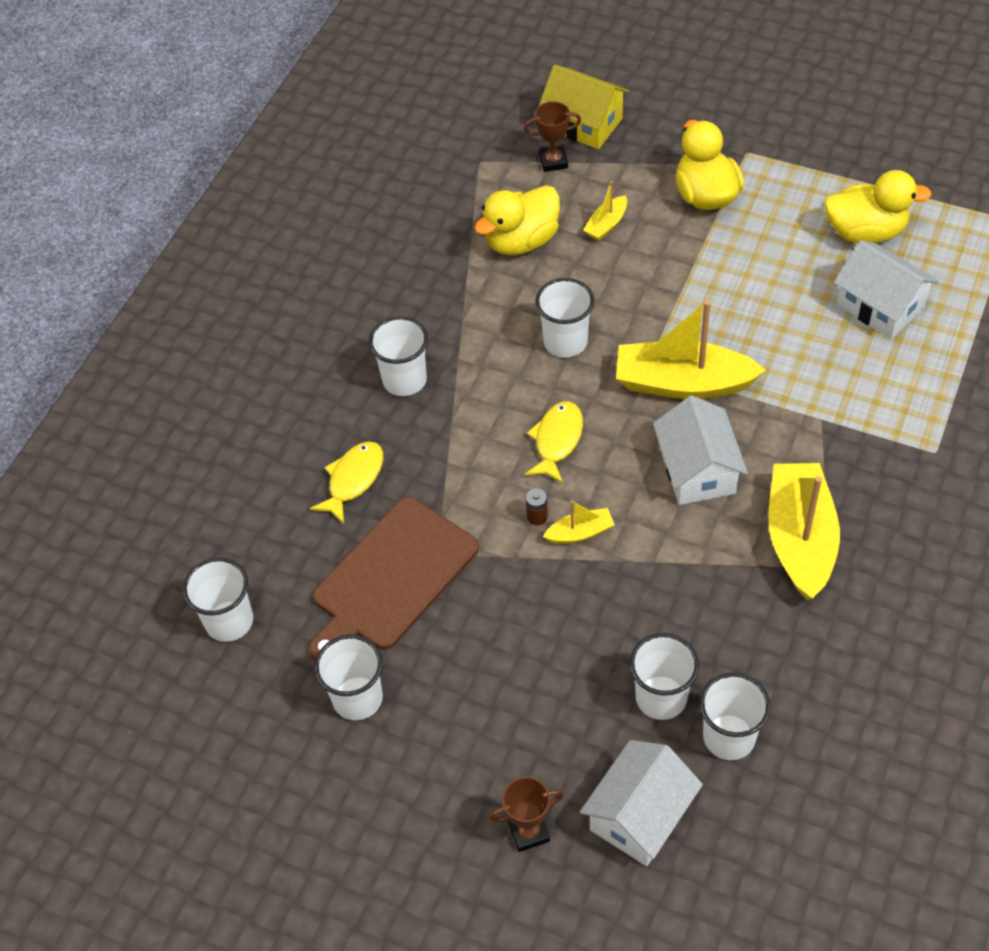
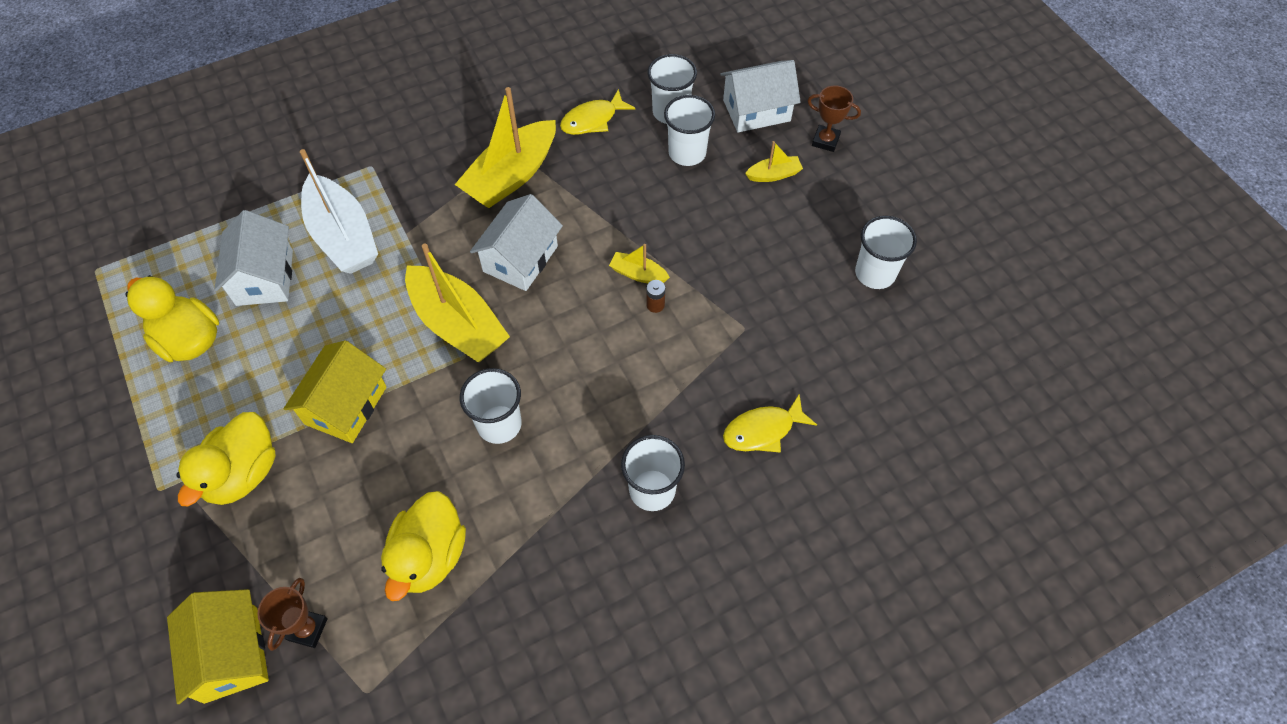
camera: 145 degrees left, 5 degrees up
white cup [183,558,253,642] -> none
brown cutting board [309,497,479,661] -> none
yellow duck [474,185,560,255] -> yellow duck turned 105 degrees clockwise [381,491,466,601]
brown trophy [524,101,581,172] -> brown trophy turned 75 degrees clockwise [257,578,328,651]
yellow fish [525,401,583,484] -> yellow fish moved to [560,89,635,135]
yellow boat [583,181,627,241] -> yellow boat moved to [745,141,803,182]
none -> yellow house [283,340,387,443]
none -> white boat [300,149,378,274]

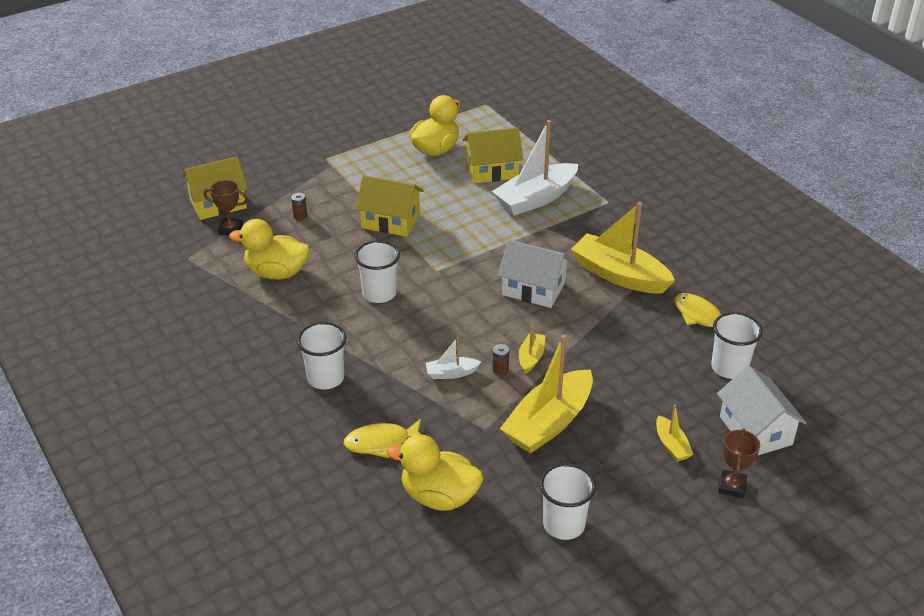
camera: 85 degrees right, 20 degrees down
yellow duck [176,412,276,506] -> yellow duck moved to [387,434,483,511]
white house [214,210,293,306] -> yellow house [463,127,523,183]
yellow boat [405,244,510,362] -> yellow boat moved to [500,335,593,454]
white cup [664,95,715,166] -> none
yellow fish [723,394,817,453] -> yellow fish turned 75 degrees counterclockwise [343,419,421,458]
none -> brown battery [291,193,307,220]
none -> white boat [426,337,481,379]

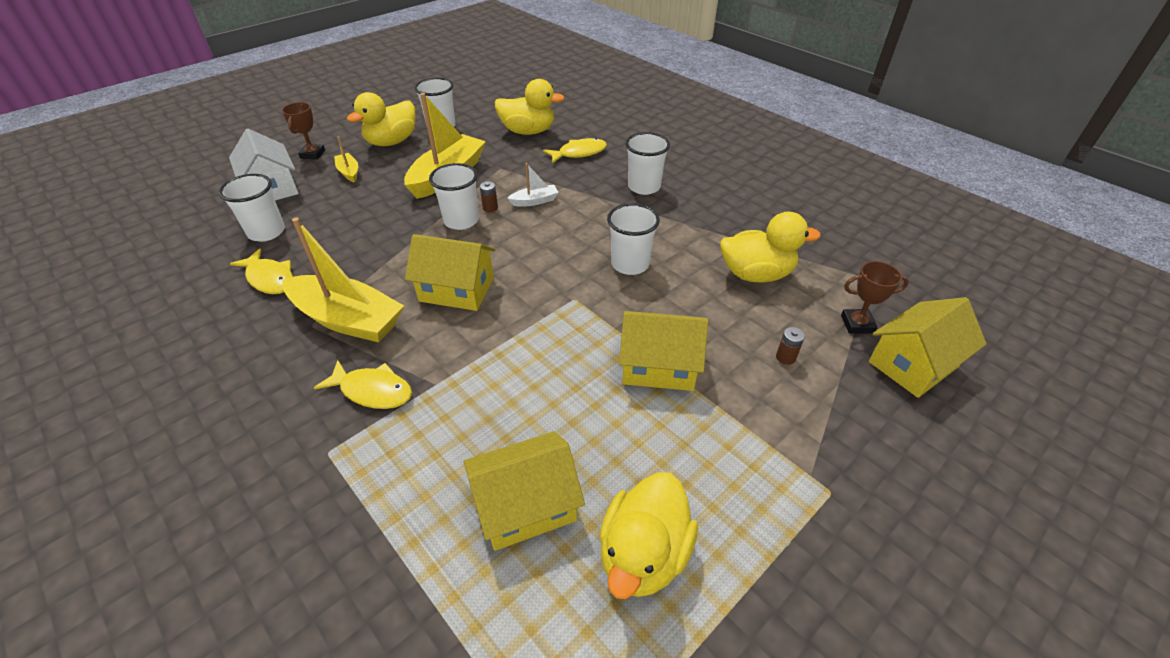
camera: 170 degrees right, 5 degrees up
white boat [492,120,578,216] -> none
white house [498,240,571,308] -> yellow house [405,234,496,311]
yellow boat [519,326,545,374] -> white cup [429,163,479,230]
none -> yellow fish [314,360,412,409]
none -> yellow duck [347,92,416,146]

